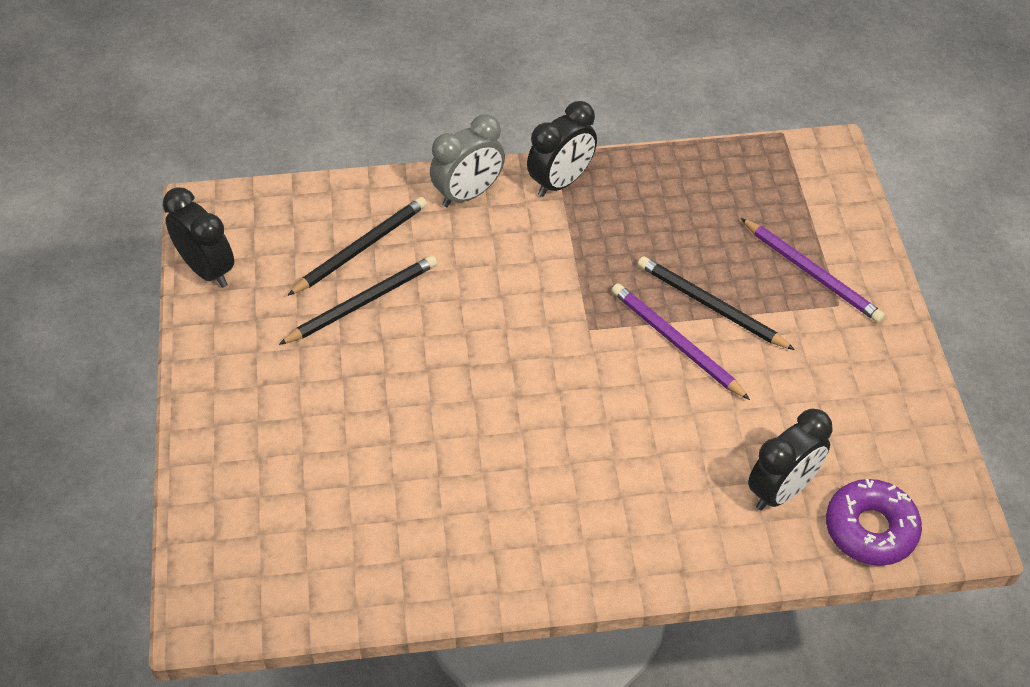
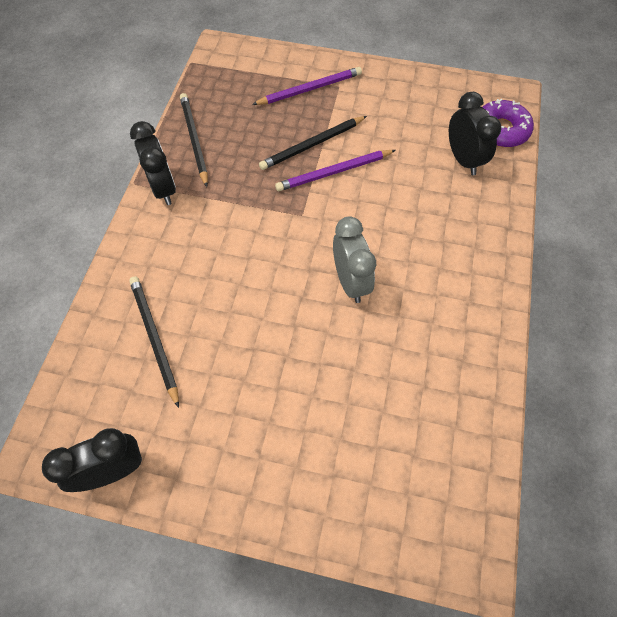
camera: 70 degrees left, 10 degrees up
black pencil [279,256,437,345] -> black pencil moved to [180,93,208,187]
grey clock [430,114,505,207] -> grey clock moved to [333,216,376,303]

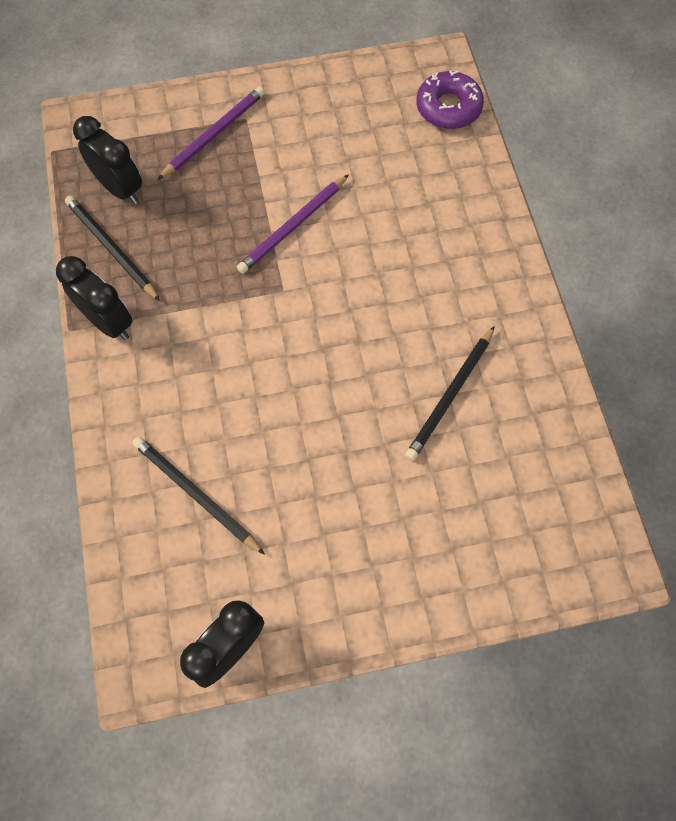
camera: 25 degrees left, 5 degrees up
black pencil [259,116,367,170] -> black pencil moved to [405,326,495,461]
grey clock [333,216,376,303] -> none
black clock [449,92,501,175] -> black clock moved to [73,116,142,204]

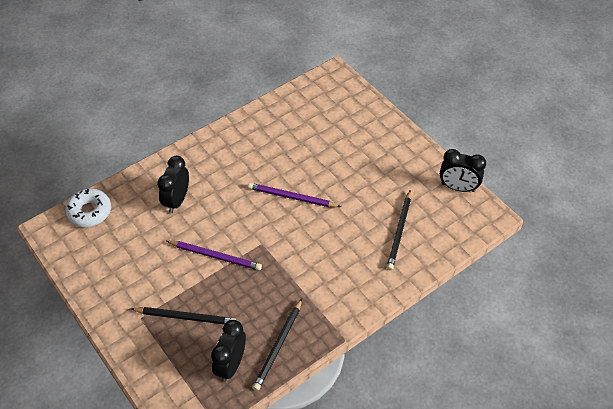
camera: 115 degrees left, 15 degrees down
black clock [56,256,132,340] -> black clock moved to [157,156,189,213]
purple pencil [158,87,265,180] -> purple pencil moved to [248,183,341,207]
black pencil [405,326,495,461] -> black pencil moved to [131,307,236,324]
purple donut [416,70,484,129] -> white donut [65,189,111,227]

